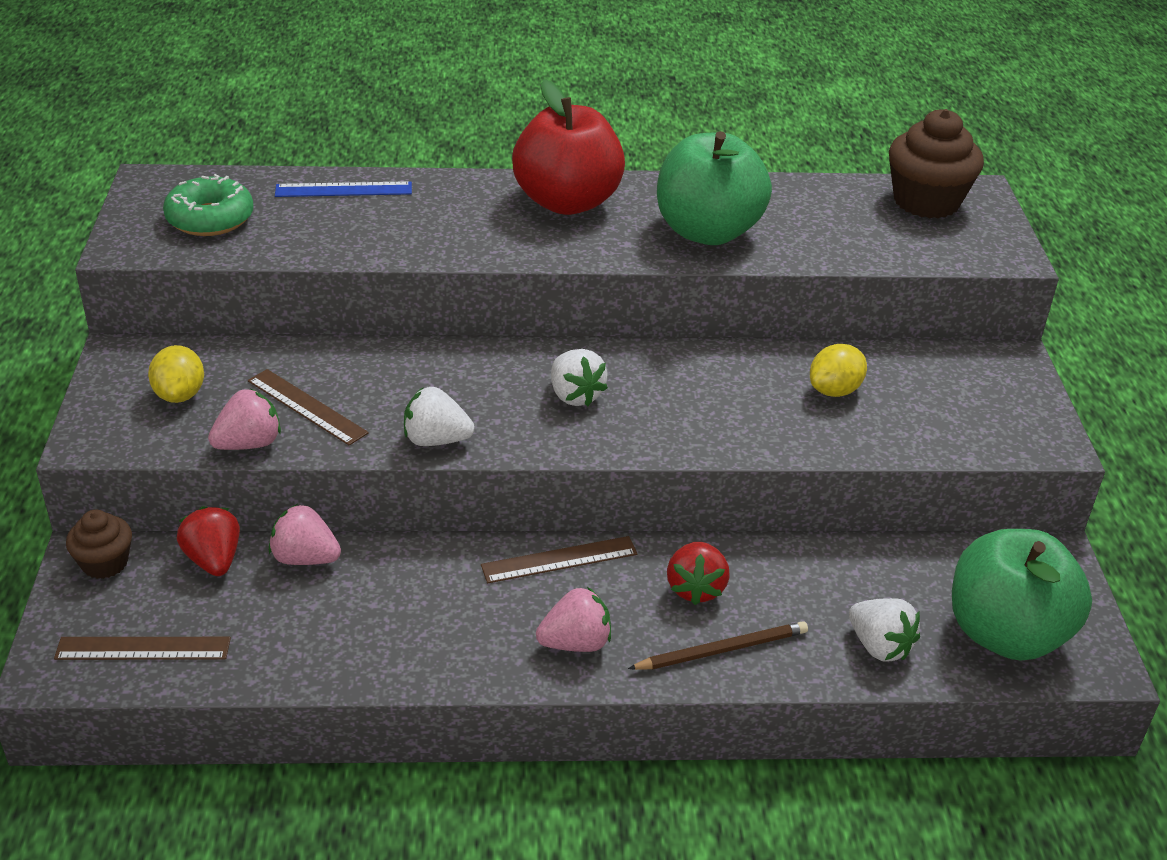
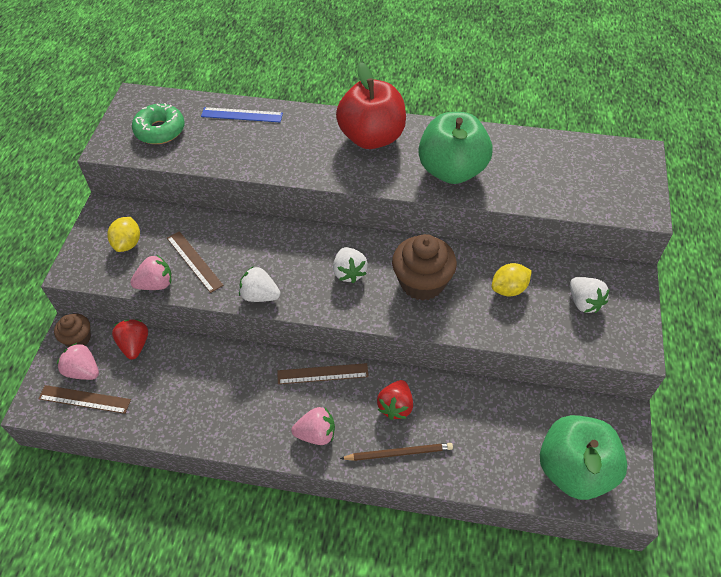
camera: 15 degrees right, 15 degrees up
pink strawberry [269,504,341,565] -> pink strawberry moved to [57,343,99,380]
white strawberry [849,598,920,662] -> white strawberry moved to [570,277,610,313]
brown cupcake [889,109,984,218] -> brown cupcake moved to [392,234,457,301]

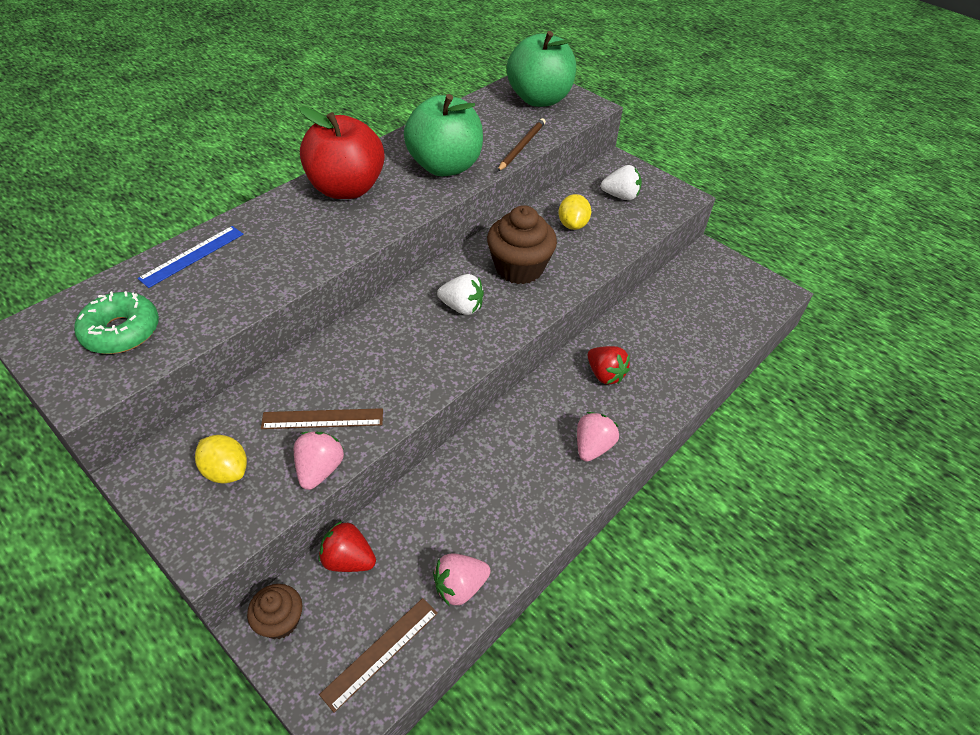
camera: 60 degrees left, 5 degrees down
pink strawberry [57,343,99,380] -> pink strawberry moved to [433,553,491,606]
white strawberry [239,266,280,302] -> none
brown ruler [278,363,369,384] -> none
brown pencil [340,443,453,461] -> brown pencil moved to [497,118,546,172]
green apple [540,415,627,500] -> green apple moved to [507,31,576,107]

